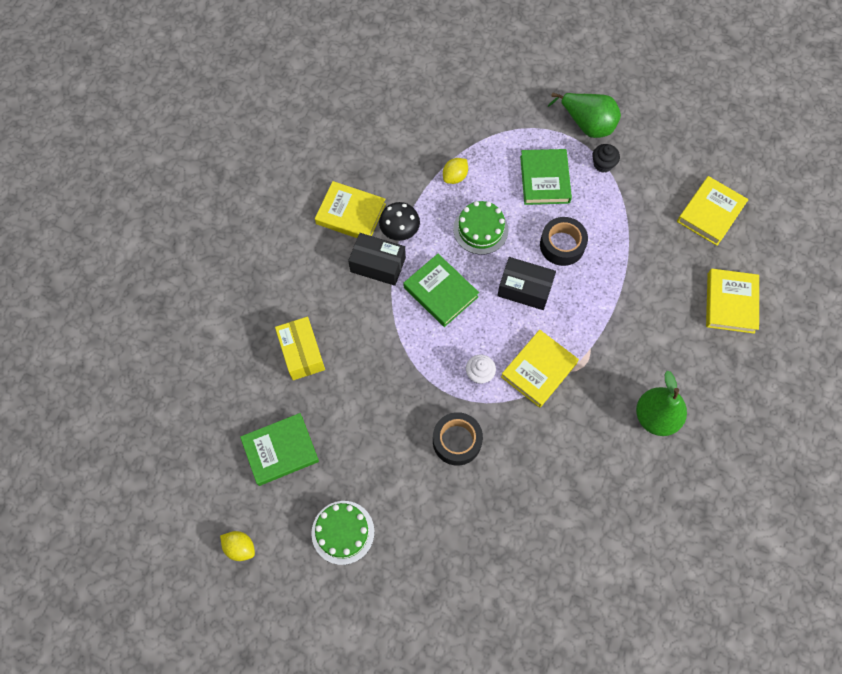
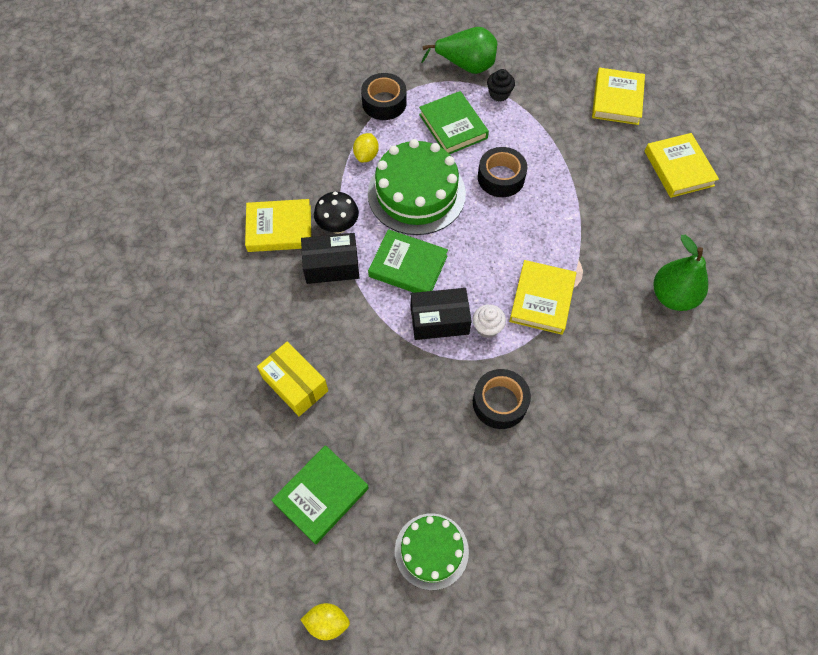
camera: 25 degrees left, 5 degrees down
green cake [453,201,509,255] -> green cake [368,139,466,235], size x1.67
black box [497,257,556,310] -> black box moved to [411,288,471,340]
none -> black tape [361,73,407,120]

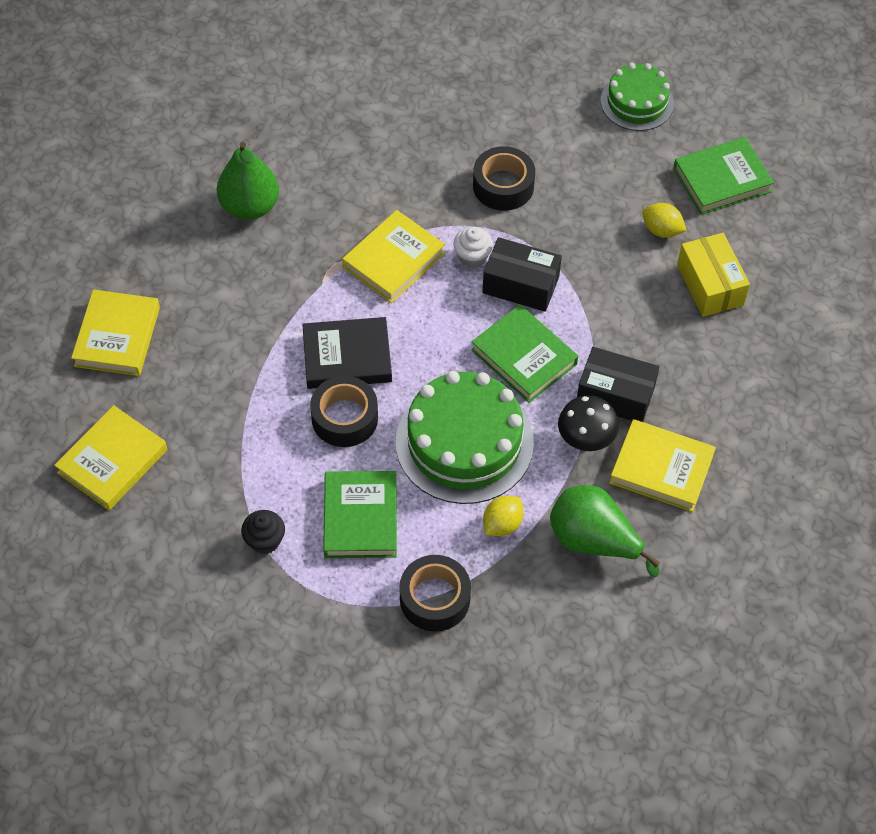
camera: 155 degrees left, 5 degrees down
yellow lemon [300,603,350,640] -> yellow lemon moved to [642,203,687,238]
green pear [421,27,497,74] -> green pear moved to [550,485,660,578]
none -> black book [302,317,392,389]

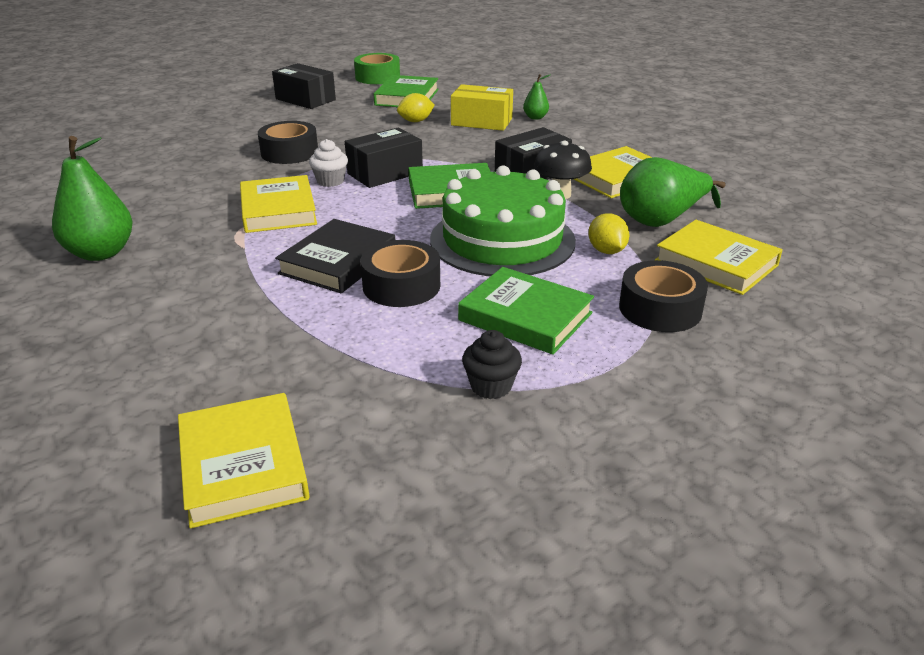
camera: 55 degrees left, 25 degrees down
yellow book [71,289,160,376] -> yellow book moved to [655,220,783,295]
green cake [601,63,674,131] -> black box [272,63,336,109]
none -> green tape [354,53,400,84]
none -> green pear [523,74,551,120]

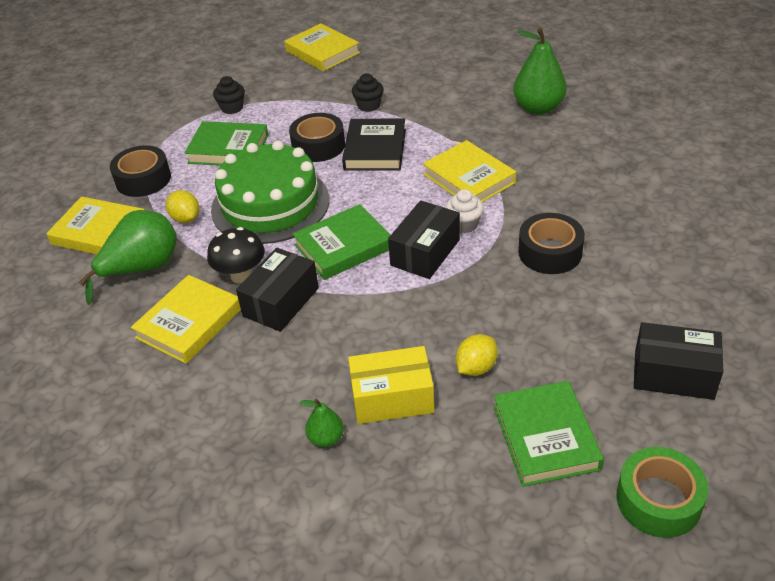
camera: 160 degrees right, 10 degrees up
none -> black cupcake [352,73,384,112]

